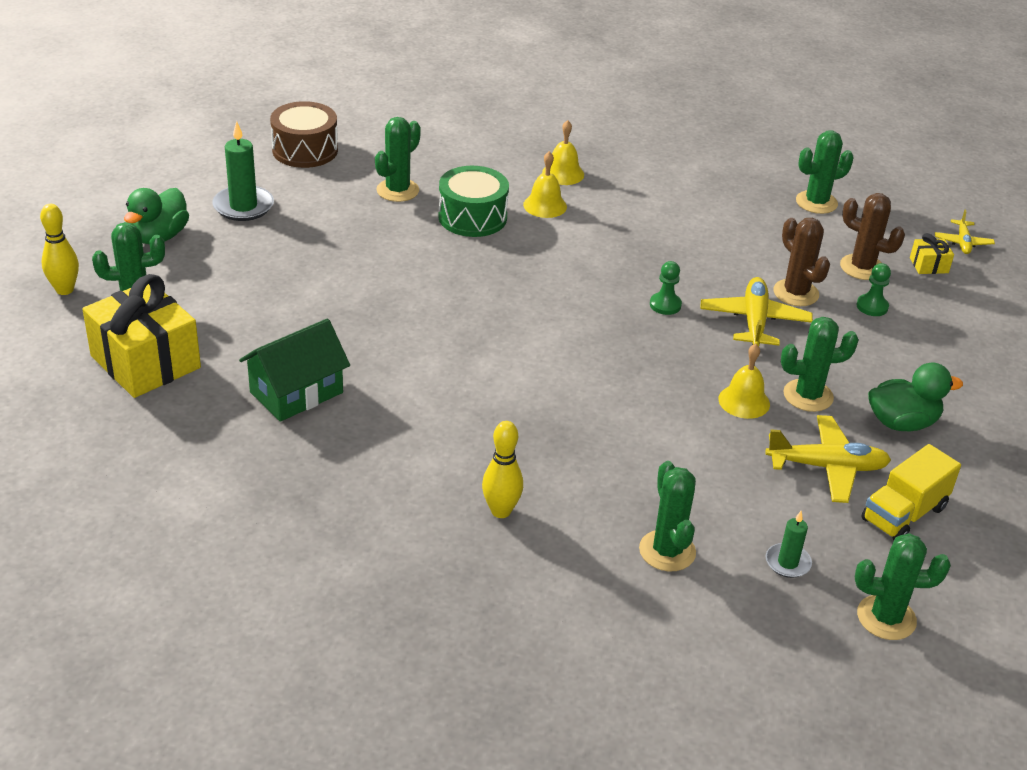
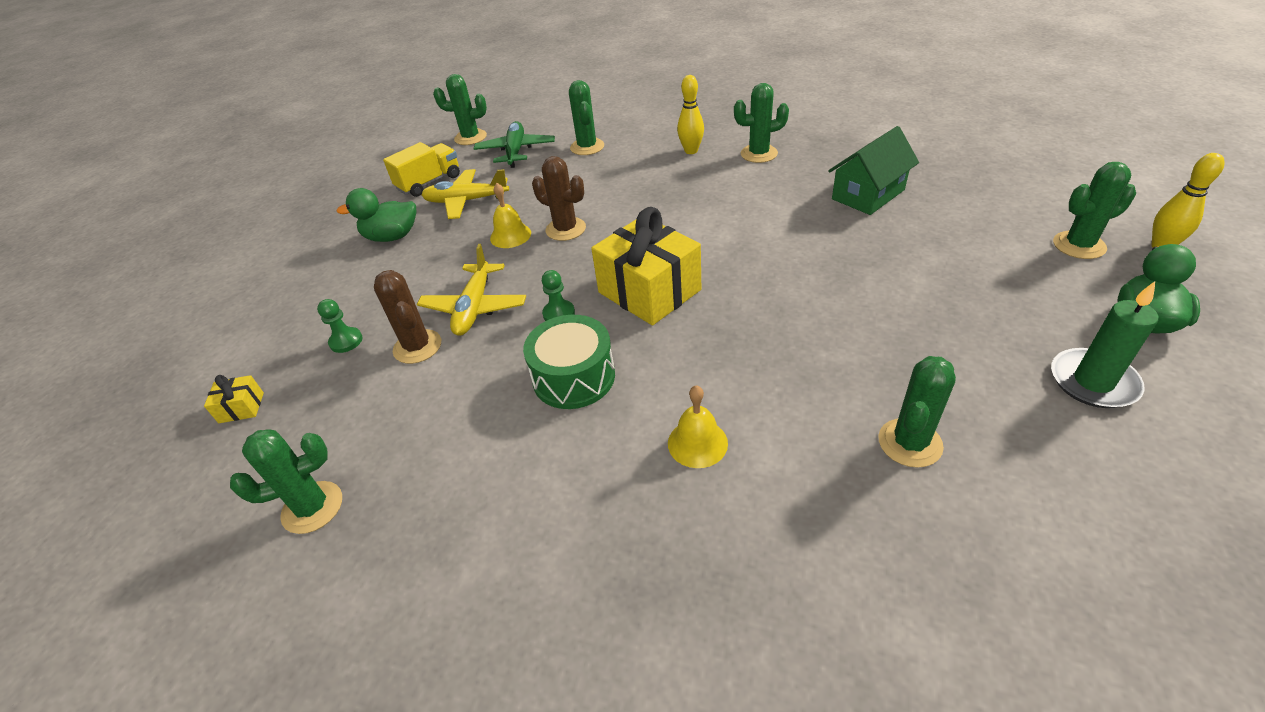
camera: 175 degrees left, 5 degrees up
yellow gift [82,274,201,398] -> yellow gift moved to [591,207,701,325]
brown drum [270,101,338,168] -> none
green drum [438,166,509,237] -> green drum moved to [523,315,615,409]
yellow bell [542,120,584,185] -> none
green candle [766,511,812,578] -> green plane [474,121,555,168]
green cactus [781,317,858,412] -> green cactus moved to [734,83,789,163]
brown cactus [840,193,905,280] -> brown cactus moved to [532,156,586,241]
yellow plane [935,210,995,254] -> none

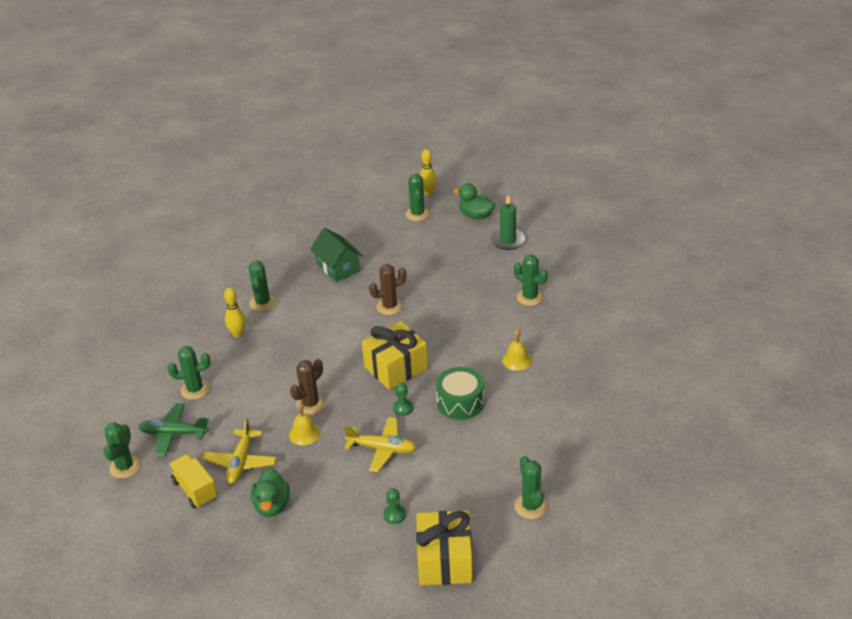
camera: 85 degrees left, 5 degrees down
yellow gift [204,375,264,423] -> yellow gift [416,510,473,586], size x2.36
brown cactus [374,270,441,364] -> brown cactus moved to [369,264,407,315]

